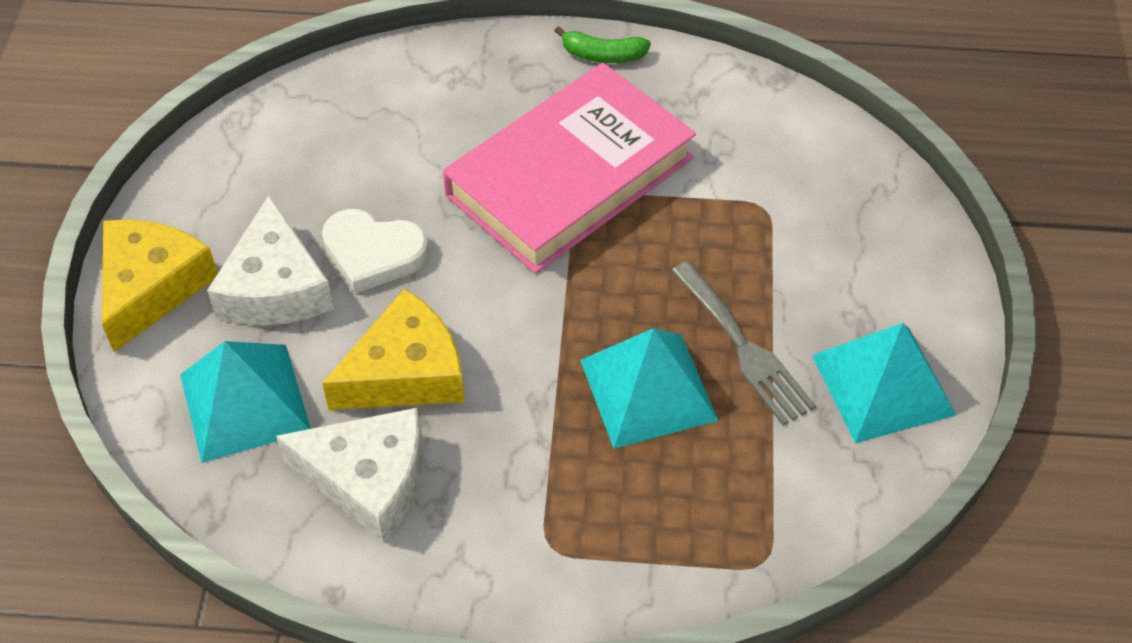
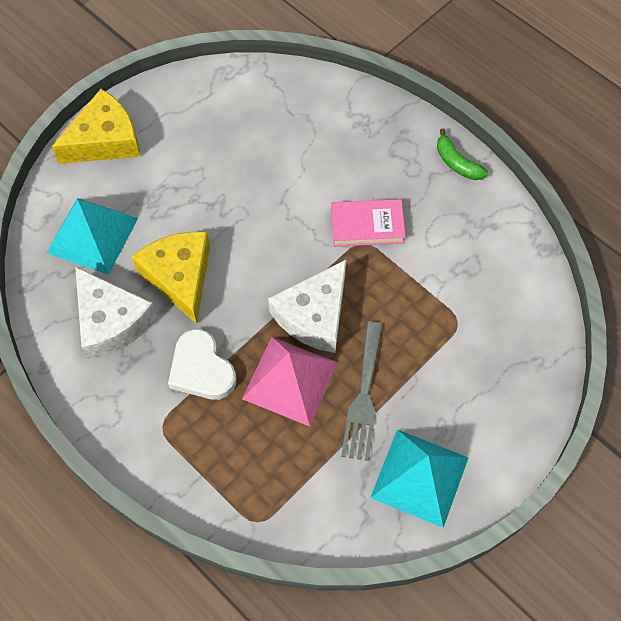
camera: 40 degrees right, 10 degrees up
white cheese [207,195,334,326] -> white cheese moved to [268,259,347,353]
white heart [322,209,429,293] -> white heart moved to [168,329,237,400]
yellow cheese [322,289,465,410] -> yellow cheese turned 120 degrees counterclockwise [131,232,210,324]
pink book [443,63,696,274] -> pink book [331,199,406,247], size x0.47
turquoise pyramid [580,328,718,449] -> pink pyramid [242,337,338,426]

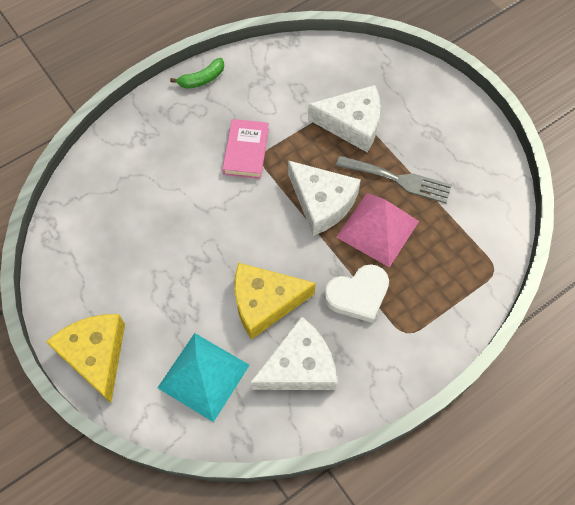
camera: 80 degrees left, 0 degrees up
turquoise pyramid [370,430,469,528] -> none
none -> white cheese [308,85,381,152]

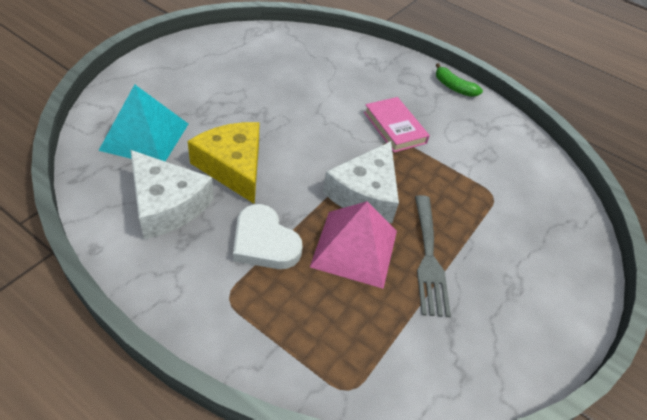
camera: 65 degrees right, 15 degrees down
yellow cheese [46,314,125,403] -> none
pink book [222,119,269,179] -> pink book turned 75 degrees clockwise [364,97,430,152]
white cheese [308,85,381,152] -> none

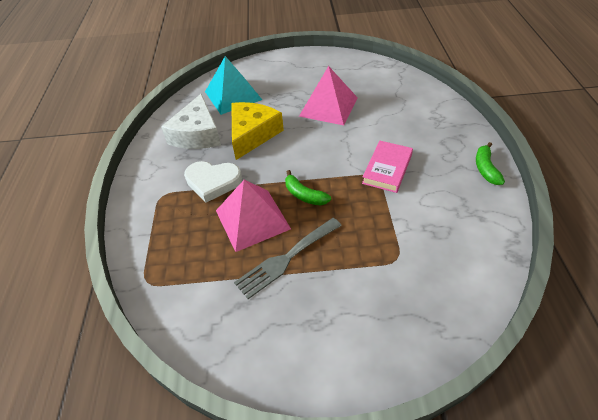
camera: 60 degrees right, 0 degrees up
white heart [233,204,303,269] -> white heart turned 90 degrees counterclockwise [184,161,242,203]
white cheese [323,141,399,223] -> green banana [285,170,331,206]
none -> pink pyramid [299,66,358,125]

